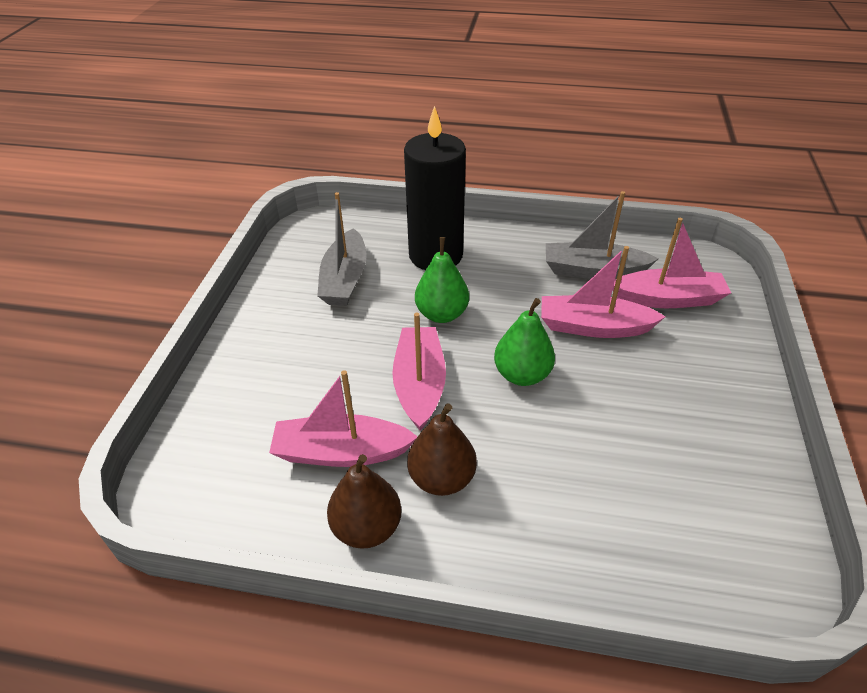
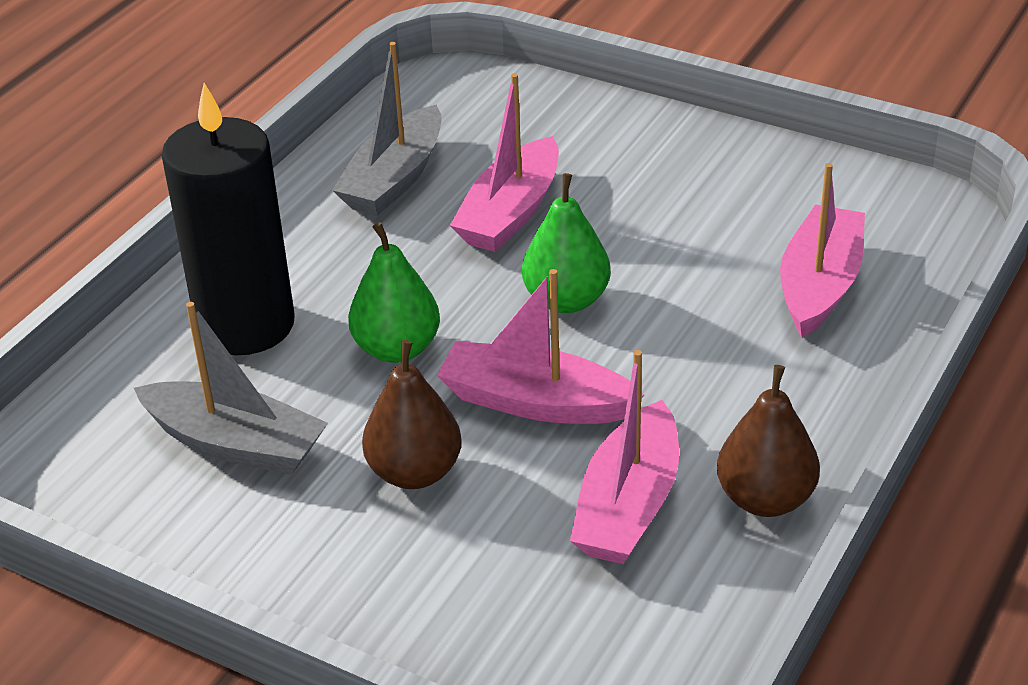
camera: 70 degrees left, 5 degrees down
brown pear [407,403,477,496] -> brown pear moved to [362,340,462,489]
pink boat [613,218,731,308] -> pink boat moved to [780,163,865,338]

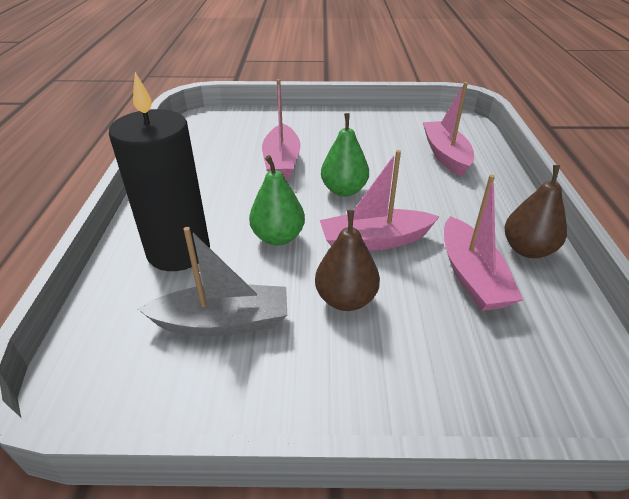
camera: 30 degrees left, 0 degrees up
grey boat [332,42,441,216] -> none

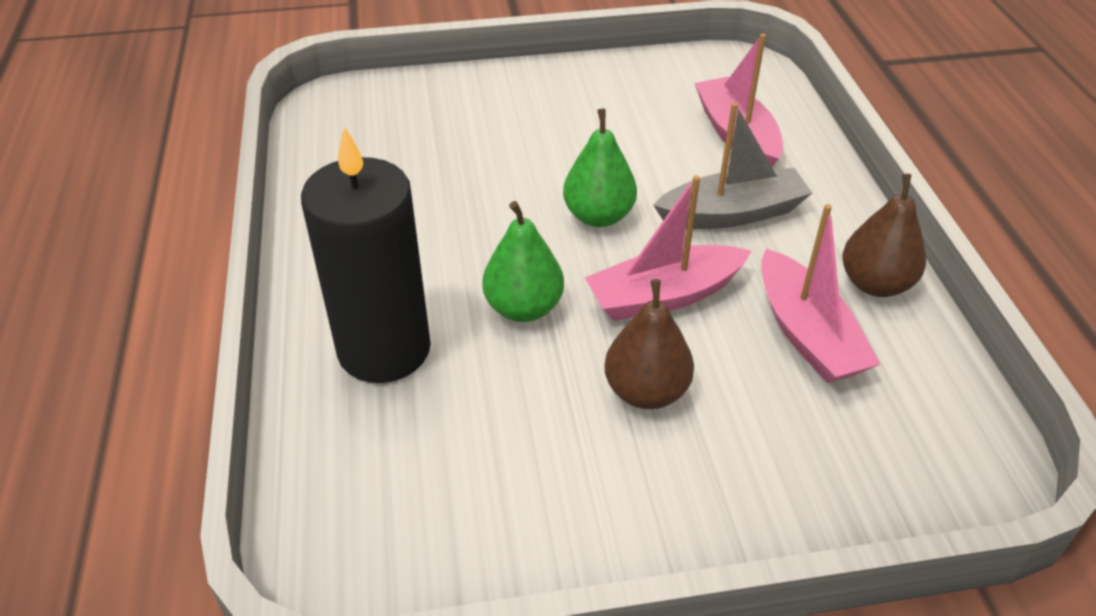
camera: 10 degrees left, 5 degrees up
grey boat [138,227,287,336] -> grey boat moved to [653,103,812,229]
pink boat [262,79,301,180] -> none

